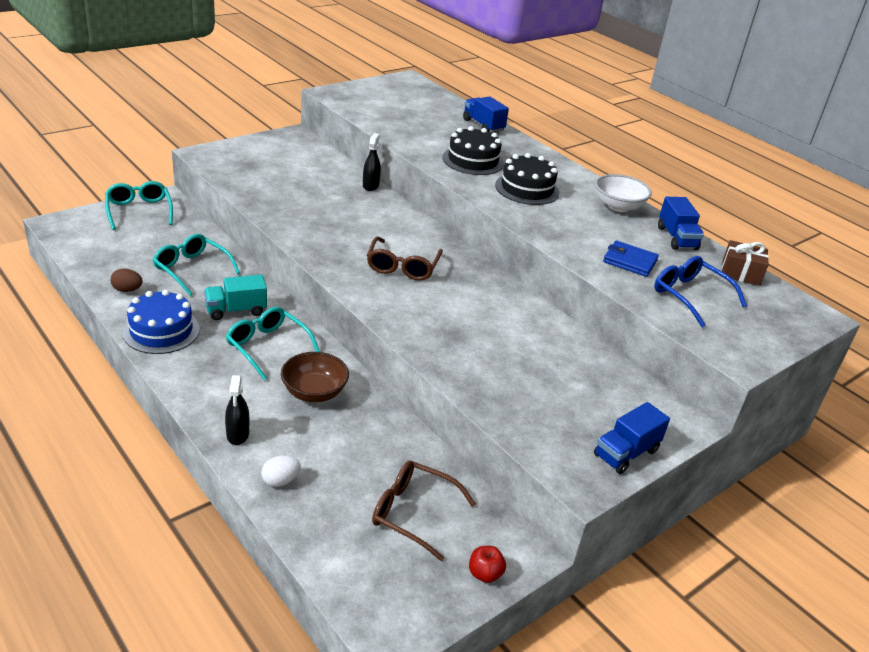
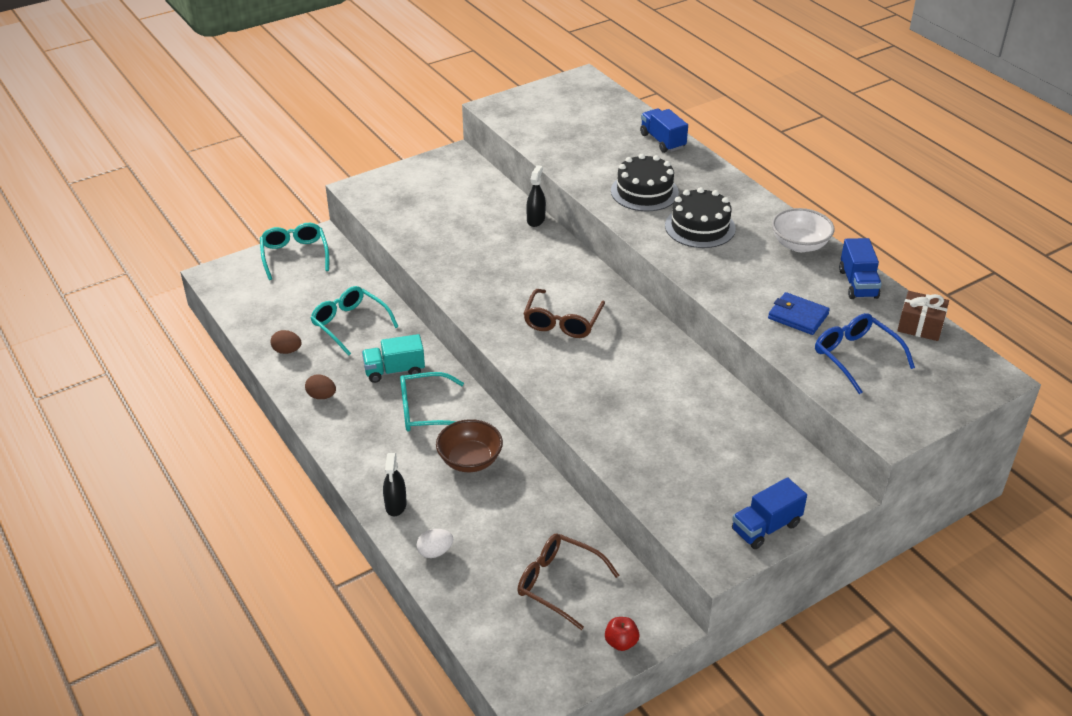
camera: 10 degrees right, 5 degrees up
blue cake [123,290,200,354] -> brown egg [305,374,336,399]
turquoise glasses [226,307,320,380] -> turquoise glasses turned 60 degrees counterclockwise [400,372,464,432]

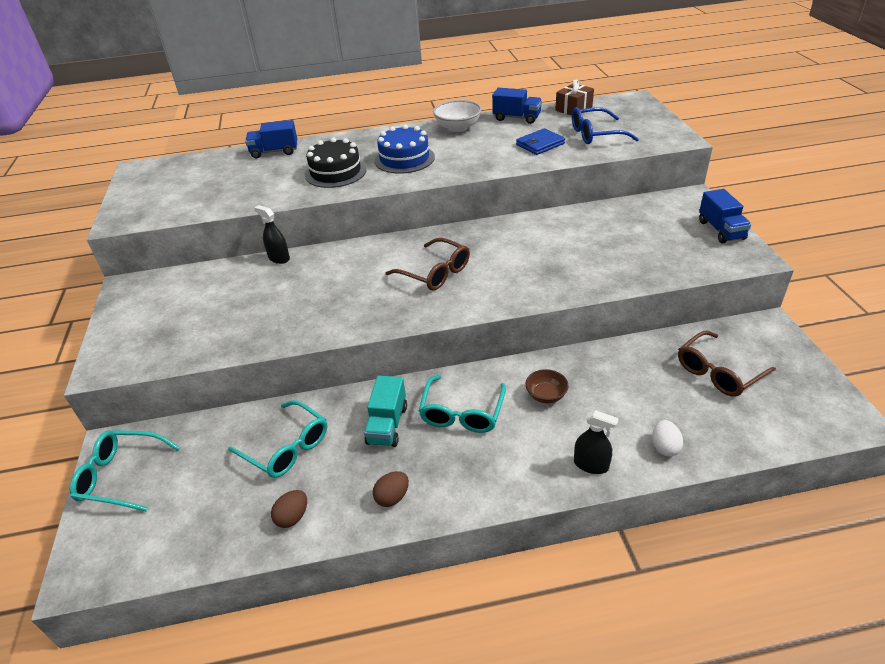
camera: 65 degrees left, 0 degrees up
turquoise glasses [311,286,399,356] -> turquoise glasses turned 120 degrees counterclockwise [228,400,327,478]
brown bowl [436,419,503,472] -> brown bowl [525,369,569,403], size x0.63
red apple [605,617,640,651] -> none
black cake [665,187,736,248] -> blue cake [374,125,435,174]

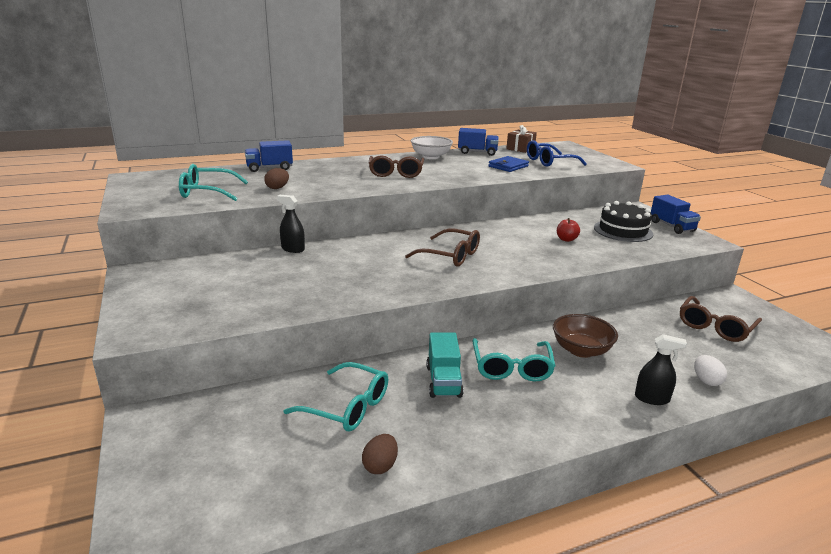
camera: 15 degrees left, 15 degrees down
turquoise glasses [70,430,180,511] -> turquoise glasses moved to [179,164,248,201]
black cake [305,137,367,188] -> black cake moved to [594,201,653,242]
brown egg [373,471,409,507] -> brown egg moved to [264,168,289,189]
blue cake [374,125,435,174] -> brown glasses [369,155,424,178]
brown bowl [525,369,569,403] -> brown bowl [553,314,618,358], size x1.58
none -> red apple [557,218,580,242]

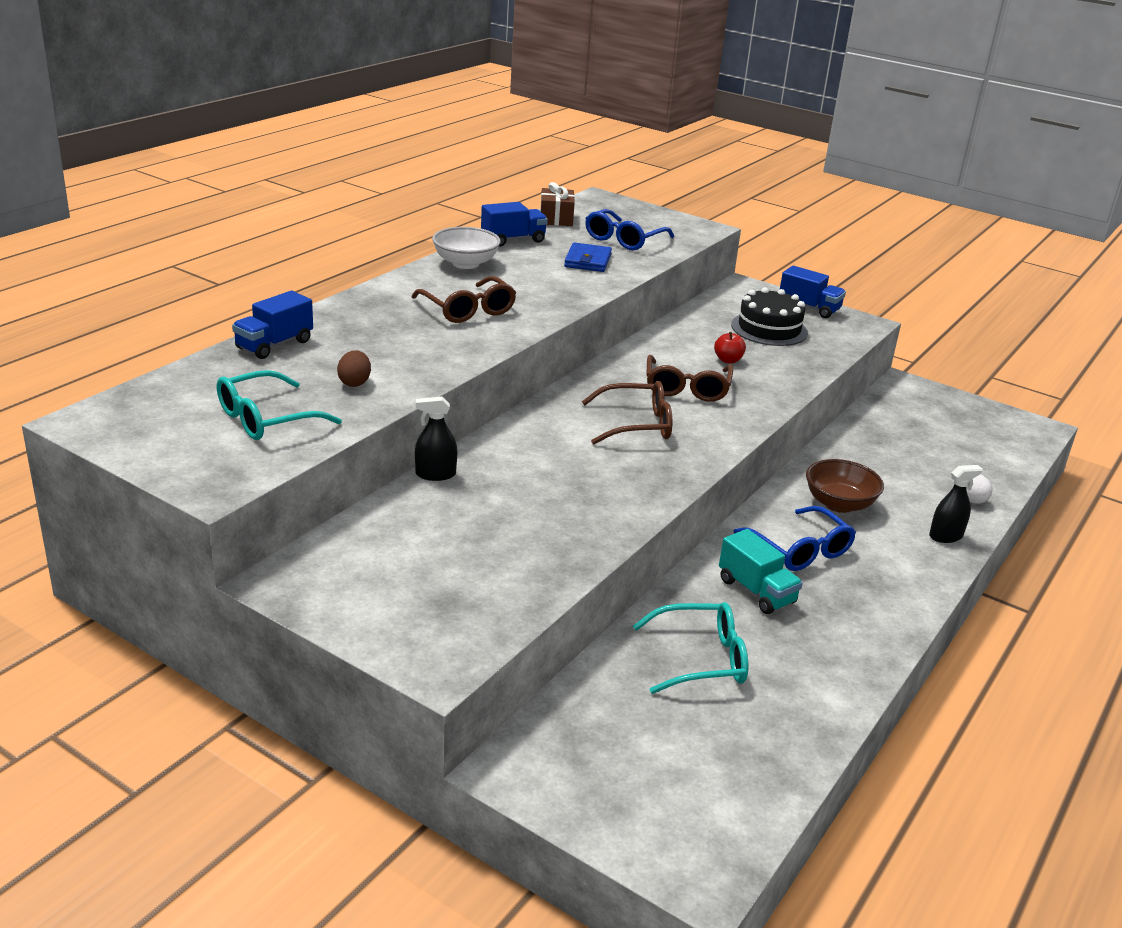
camera: 35 degrees left, 5 degrees up
brown egg [362,434,398,474] -> none
turquoise glasses [473,338,556,382] -> blue glasses [733,506,856,571]
brown glasses [680,296,762,342] -> brown glasses moved to [646,355,733,402]

